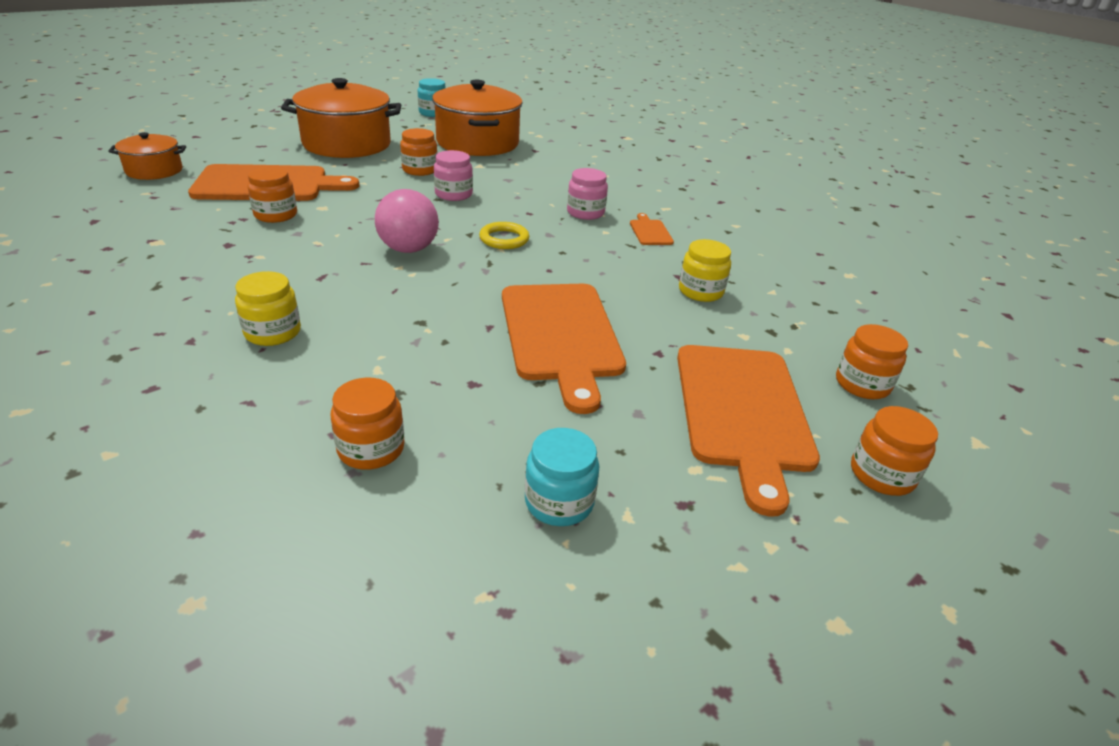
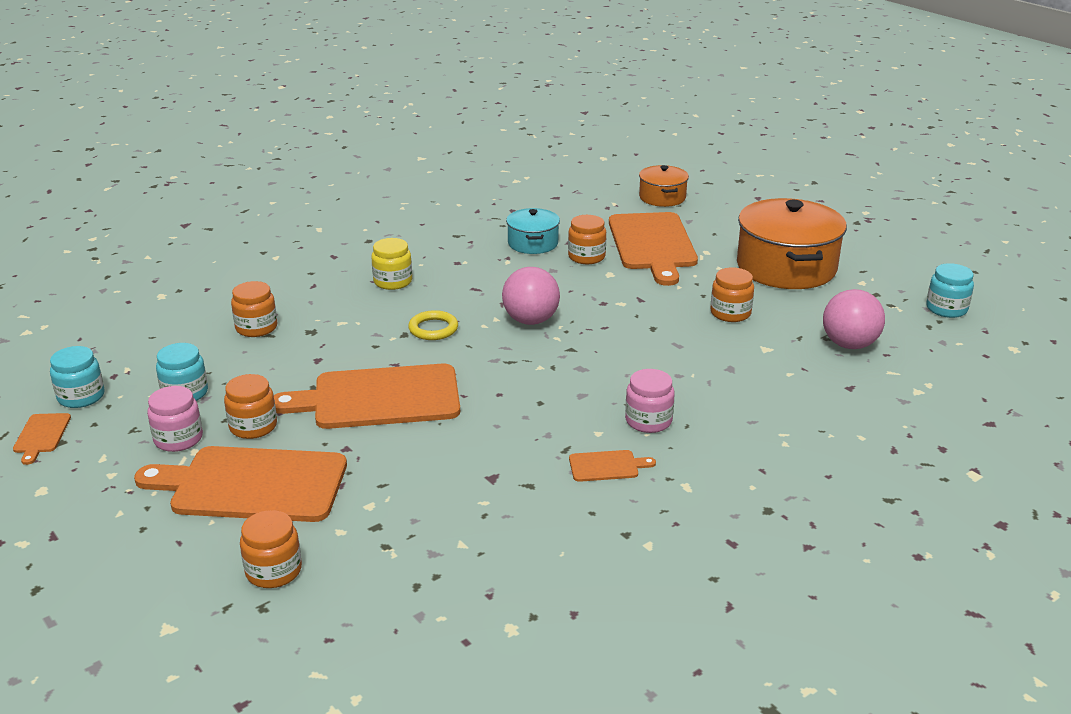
camera: 95 degrees right, 5 degrees down
orange pot [432,80,523,156] -> pink ball [823,289,885,349]
pink jar [434,150,473,201] -> pink jar moved to [147,386,203,452]
yellow ring [479,222,529,249] -> yellow ring moved to [408,310,458,340]
yellow jar [679,239,731,302] -> none
orange jar [851,406,938,496] -> orange jar moved to [224,374,277,439]
none -> orange cutting board [13,413,71,465]
none -> turquoise jar [50,346,104,408]
none -> turquoise pot [506,208,560,254]

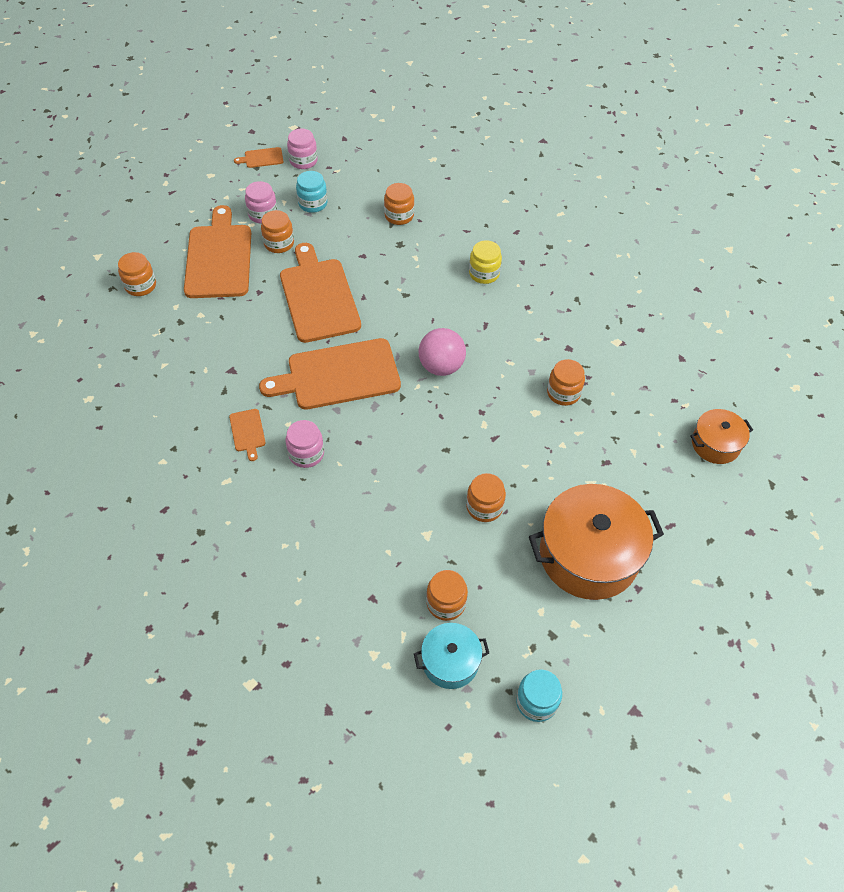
camera: 80 degrees right, 25 degrees up
turquoise jar [50,346,104,408] -> pink jar [287,129,318,169]
yellow ring [408,310,458,340] -> none
turquoise pot [506,208,560,254] -> turquoise pot moved to [414,623,489,689]
orange cutting board [609,212,698,286] -> orange cutting board moved to [259,338,401,409]
pink ball [823,289,885,349] -> orange jar [426,570,468,621]

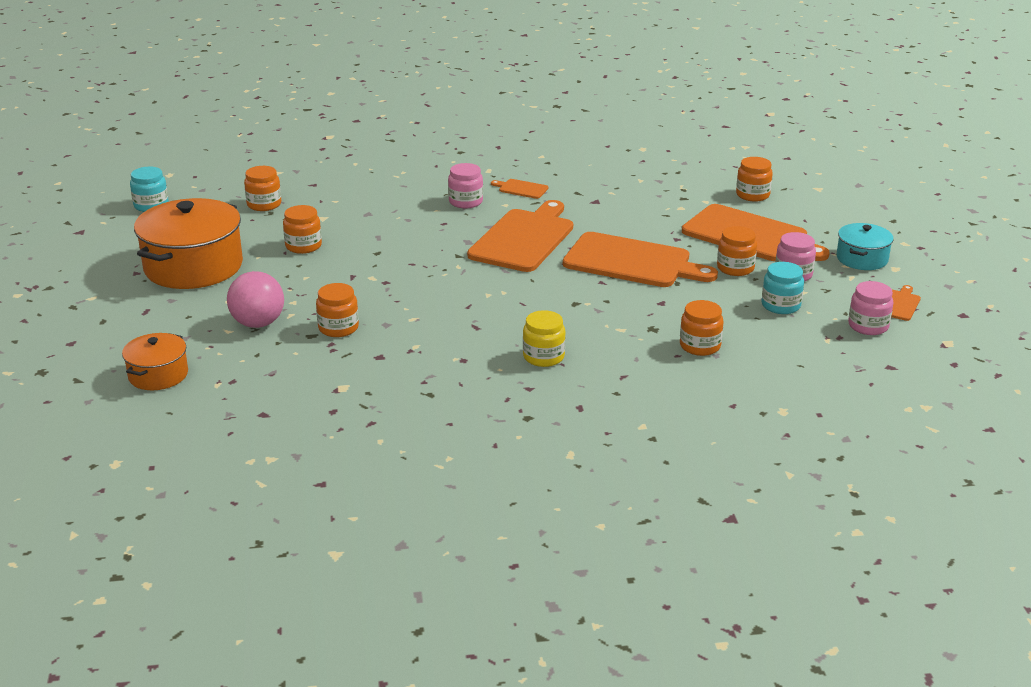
camera: 130 degrees right, 25 degrees down
turquoise pot [414,623,489,689] -> turquoise pot moved to [837,223,894,270]
pink ball [418,328,466,376] -> pink ball moved to [227,271,284,328]

